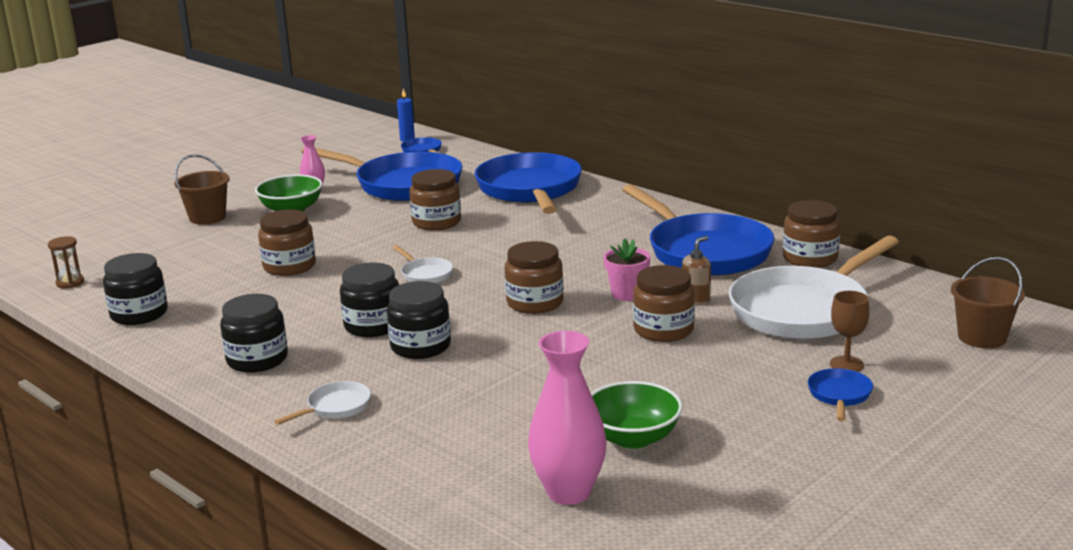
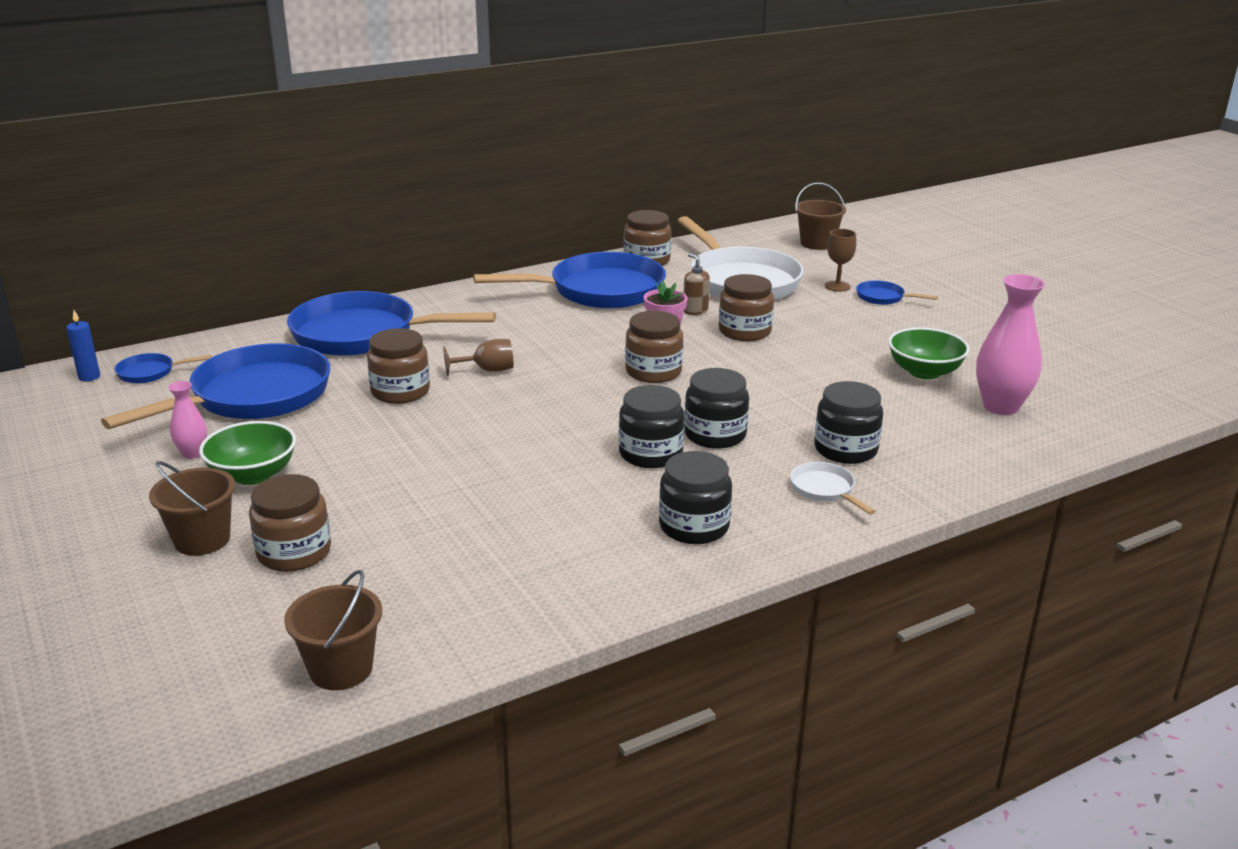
camera: 75 degrees left, 5 degrees up
brown hourglass [48,236,84,289] -> brown bucket [284,570,382,690]
black jar [103,253,168,325] -> black jar moved to [814,381,883,464]
brown jar [258,209,316,276] -> brown jar moved to [249,474,331,572]
white pan [393,245,453,283] -> none
none -> brown goblet [443,339,514,376]

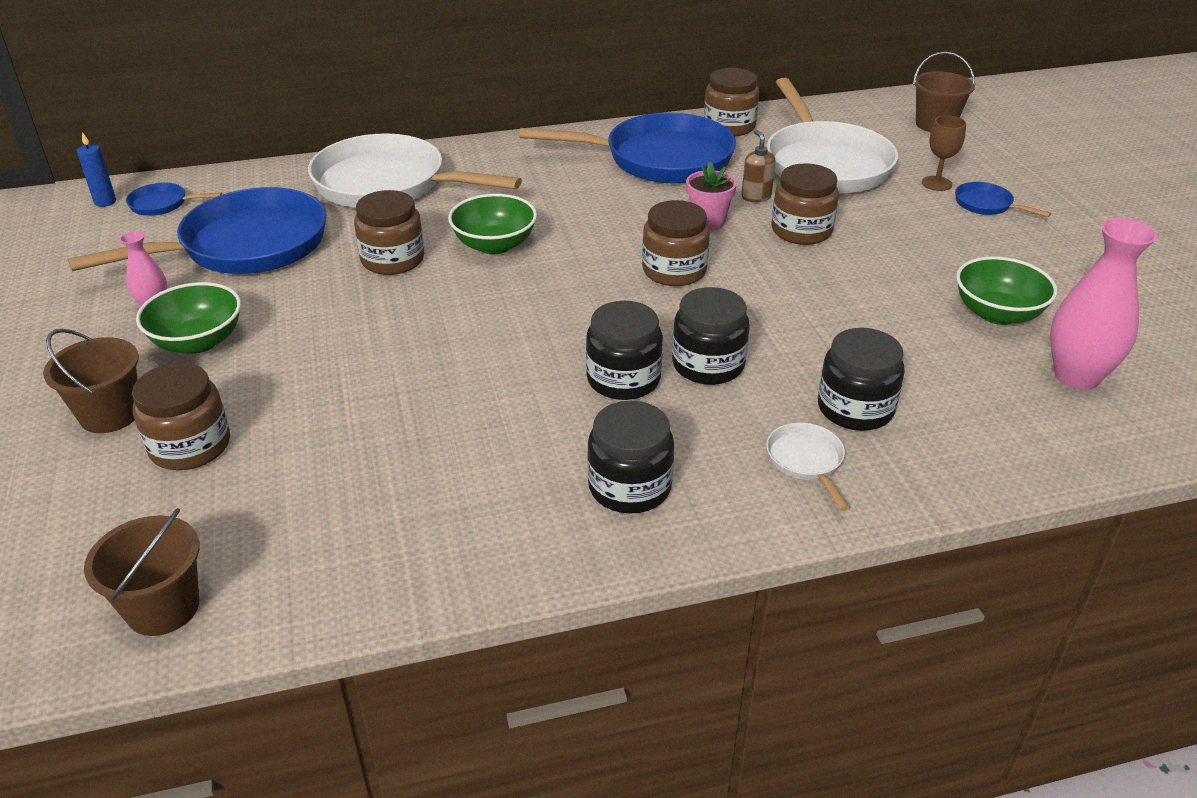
camera: 15 degrees right, 10 degrees up
blue pan [287,291,496,356] -> white pan [308,133,522,208]
brown goblet [443,339,514,376] -> green bowl [448,194,537,254]

